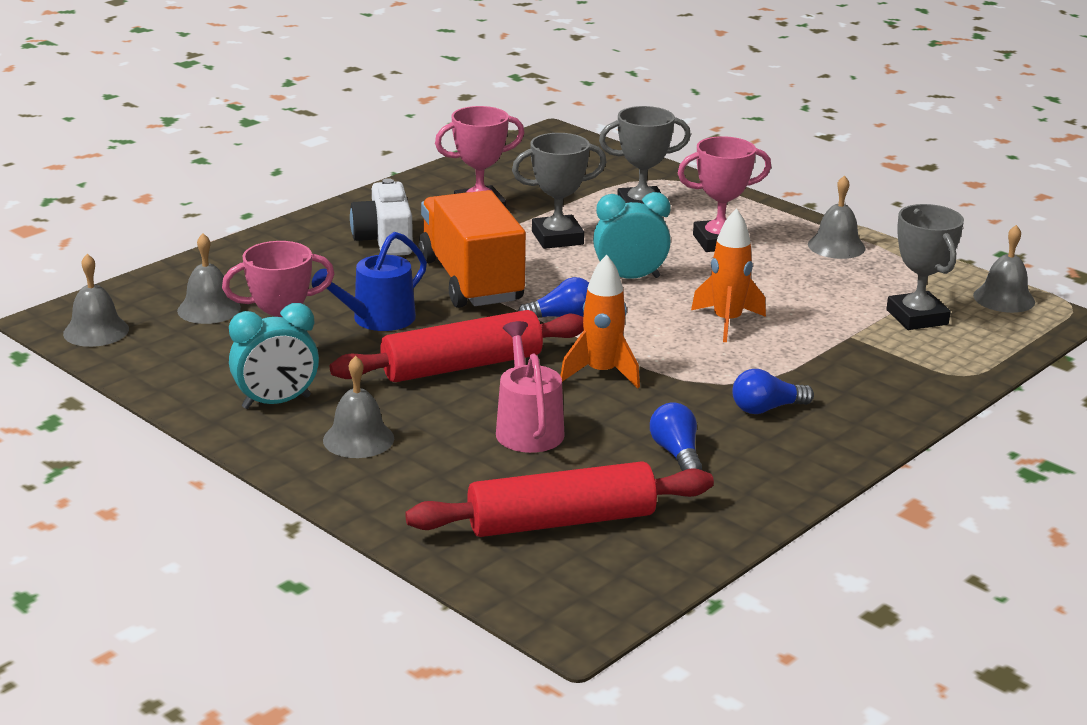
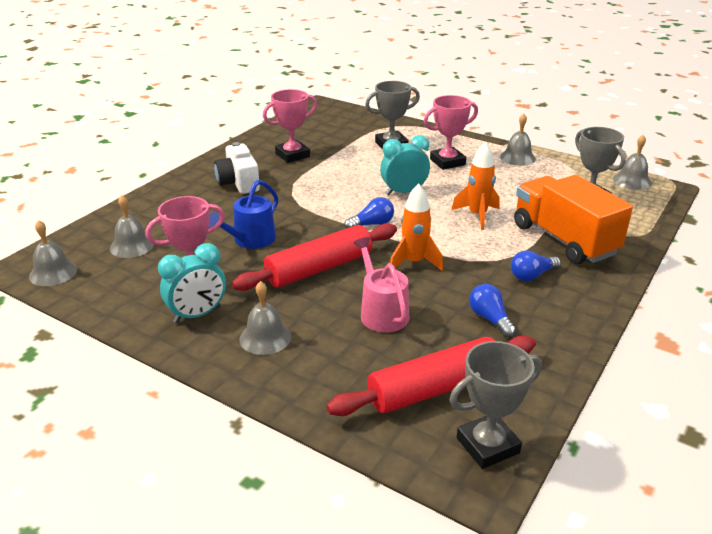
camera: 10 degrees left, 5 degrees up
orange truck [419,190,526,308] -> orange truck moved to [514,175,633,264]
grey trophy [512,133,607,249] -> grey trophy moved to [449,341,542,469]

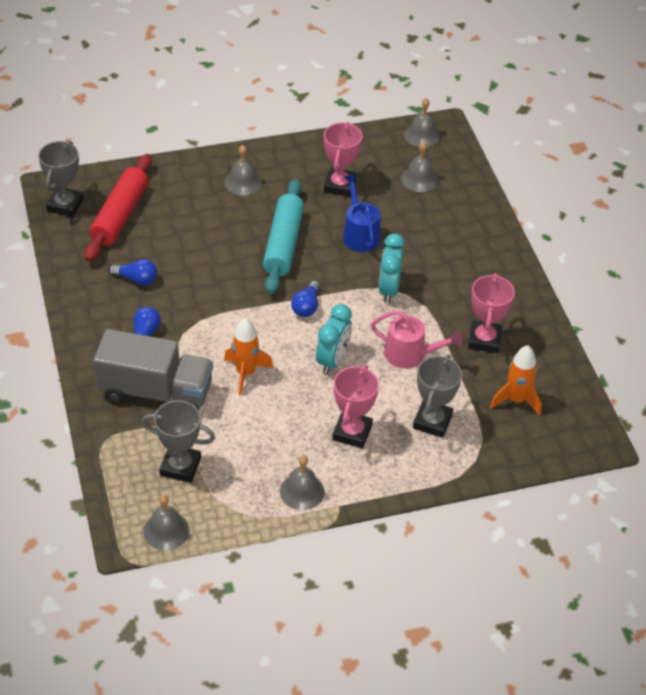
camera: 130 degrees right, 15 degrees up
turquoise clock [158,243,226,323] -> turquoise clock moved to [379,234,405,303]
white camera [214,142,260,194] -> none
red rolling pin [232,223,397,291] -> turquoise rolling pin [263,179,304,294]
pink watering can [353,237,409,333] -> pink watering can moved to [371,310,463,368]
orange rocket [390,183,443,271] -> orange rocket moved to [490,345,542,415]
orange truck [514,175,633,264] -> grey truck [93,329,213,410]

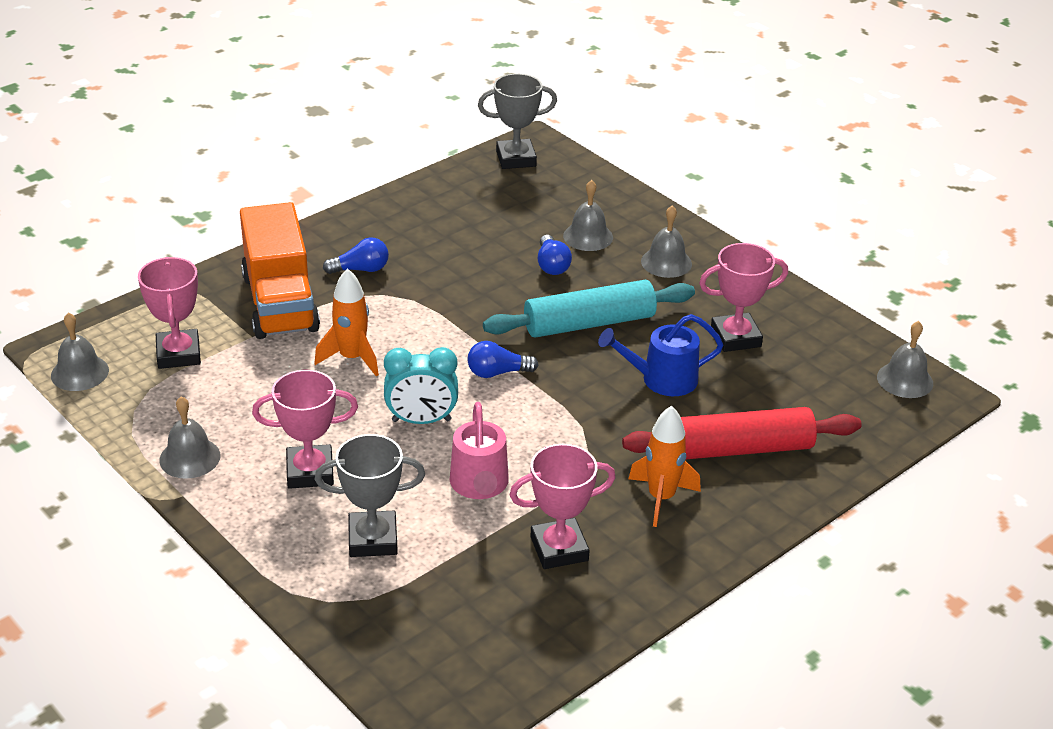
camera: 65 degrees right, 10 degrees down
red rolling pin [85,154,152,262] -> red rolling pin moved to [622,407,861,459]
grey truck [93,329,213,410] -> orange truck [240,202,320,339]
blue light bulb [109,259,157,286] -> blue light bulb moved to [537,235,572,275]
grey trophy [141,400,215,483] -> pink trophy [138,257,201,369]
blue watering can [343,174,381,252] -> blue watering can turned 150 degrees counterclockwise [598,314,723,396]
turquoise clock [379,234,405,303] -> none
grey bell [401,142,438,192] -> grey bell moved to [563,180,613,251]
orange rocket [490,345,542,415] -> orange rocket moved to [629,406,701,527]

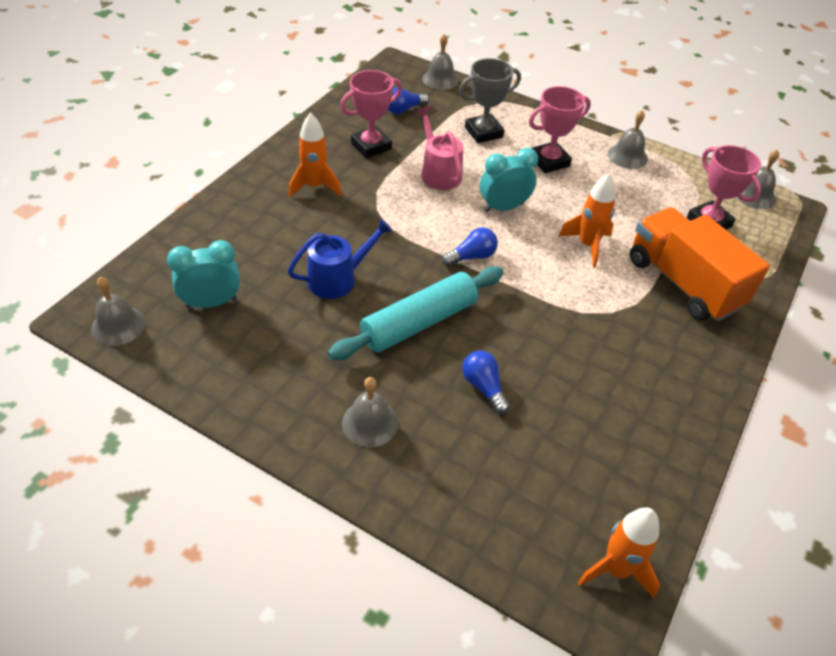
camera: 160 degrees right, 10 degrees up
blue light bulb [323,238,389,274] -> blue light bulb moved to [388,87,429,114]
grey trophy [478,74,557,169] -> orange rocket [578,507,660,598]
grey bell [563,180,613,251] -> grey bell moved to [422,34,459,90]
red rolling pin [622,407,861,459] -> none
pink trophy [699,243,788,352] -> none
none -> turquoise clock [167,240,240,308]

